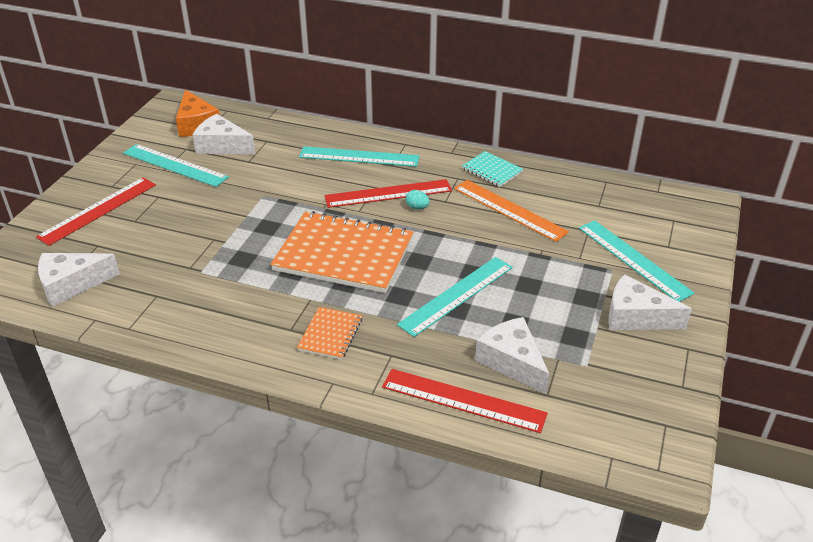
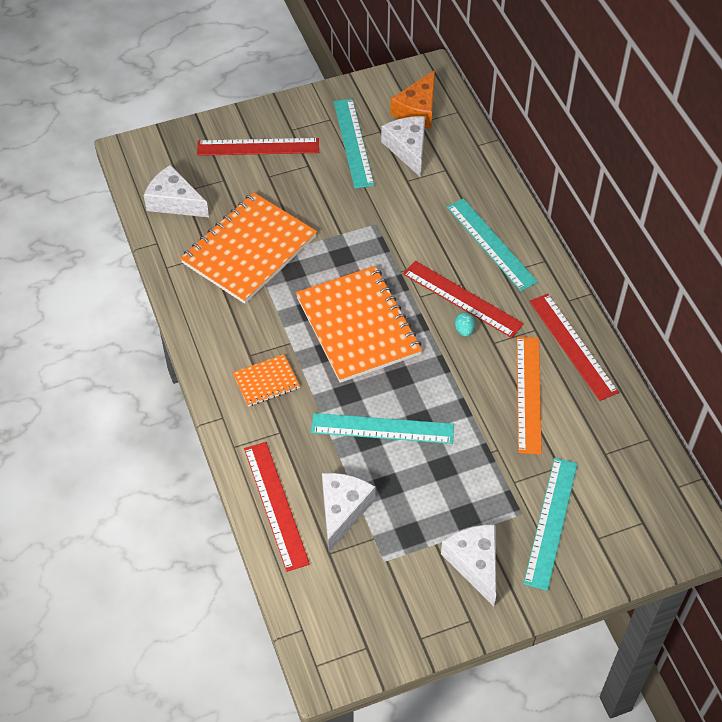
camera: 50 degrees right, 15 degrees up
turquoise notebook [462,151,523,187] -> red ruler [529,294,619,401]
none -> orange notebook [180,192,317,304]

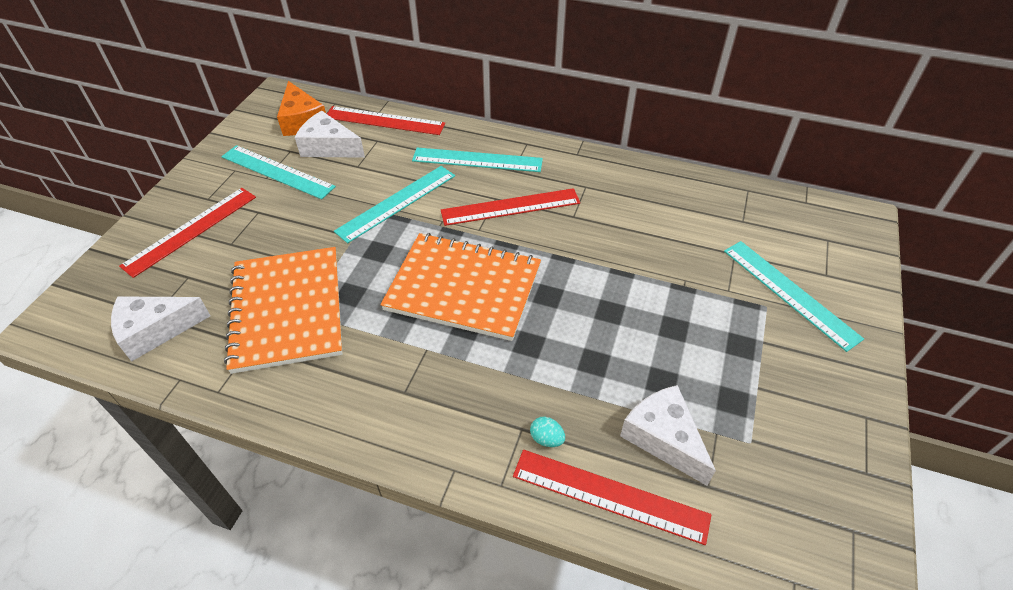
camera: 50 degrees left, 5 degrees down
orange notebook [233,354,300,407] -> none
turquoise ruler [311,413,454,444] -> turquoise ruler moved to [334,166,455,243]
white cheese [441,524,496,607] -> none
turquoise egg [455,312,475,337] -> turquoise egg moved to [530,417,565,447]
orange ruler [517,337,542,454] -> none
red ruler [529,294,619,401] -> red ruler moved to [327,106,445,135]

